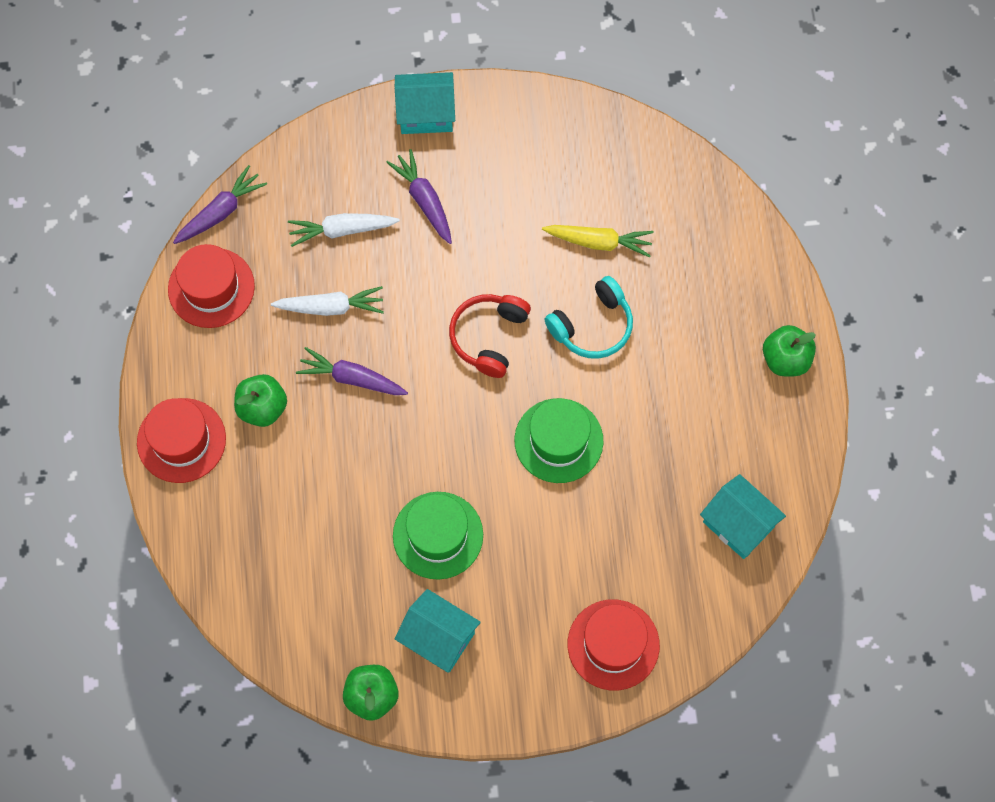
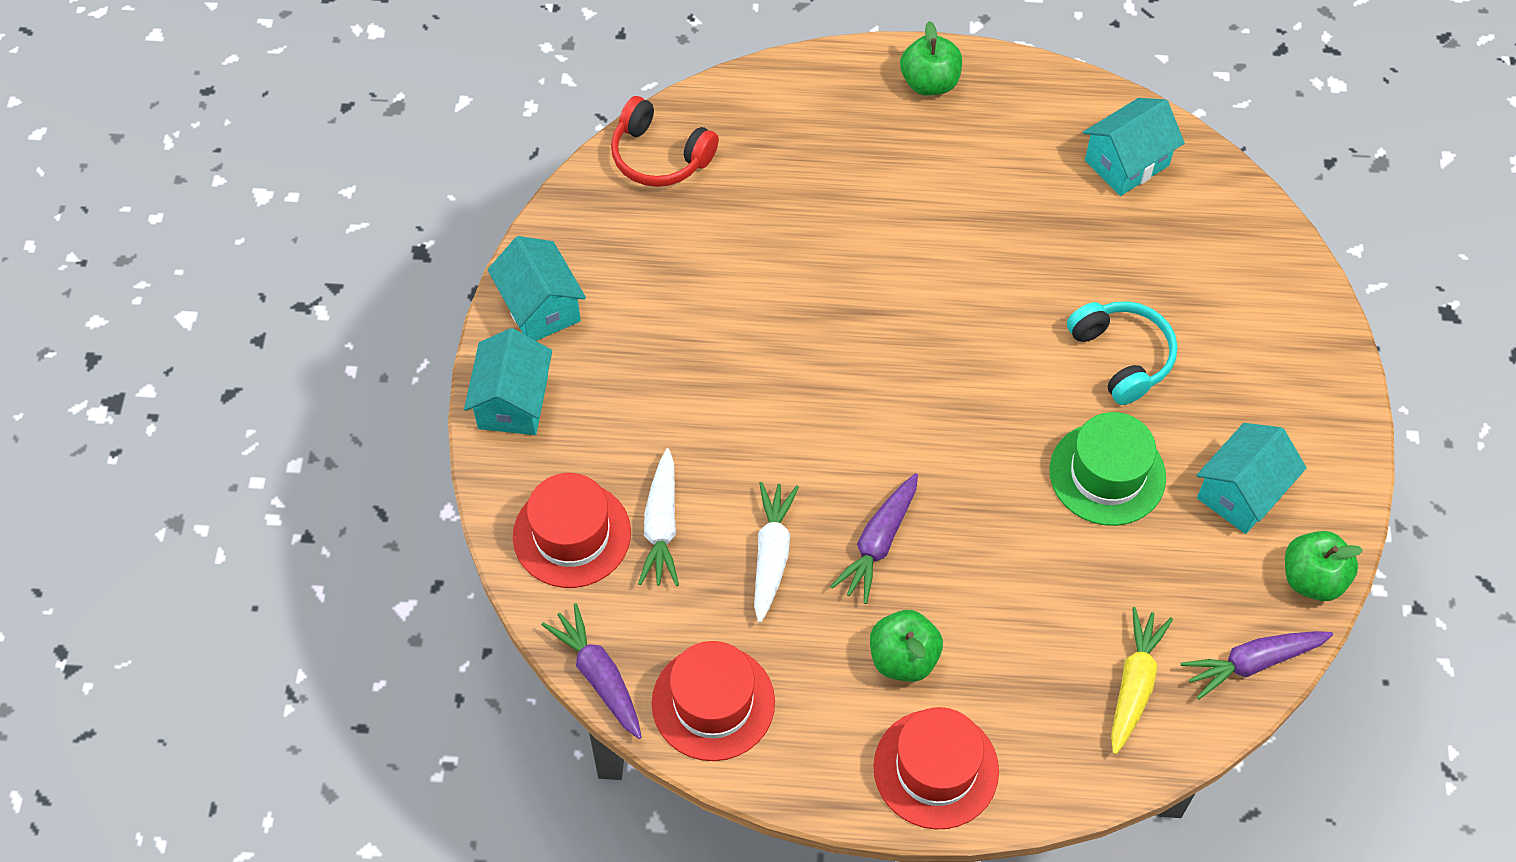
camera: 80 degrees left, 10 degrees down
purple carrot [386,149,452,244] -> purple carrot moved to [1181,631,1333,700]
red headphones [449,294,531,378] -> red headphones moved to [611,96,719,187]
green hat [514,398,603,483] -> none
yellow carrot [542,225,654,258] -> yellow carrot moved to [1111,607,1173,754]
turquoise headphones [545,276,633,359] -> turquoise headphones moved to [1067,301,1178,405]
red hat [568,599,660,690] -> red hat moved to [513,473,631,588]
none -> turquoise house [487,236,586,341]

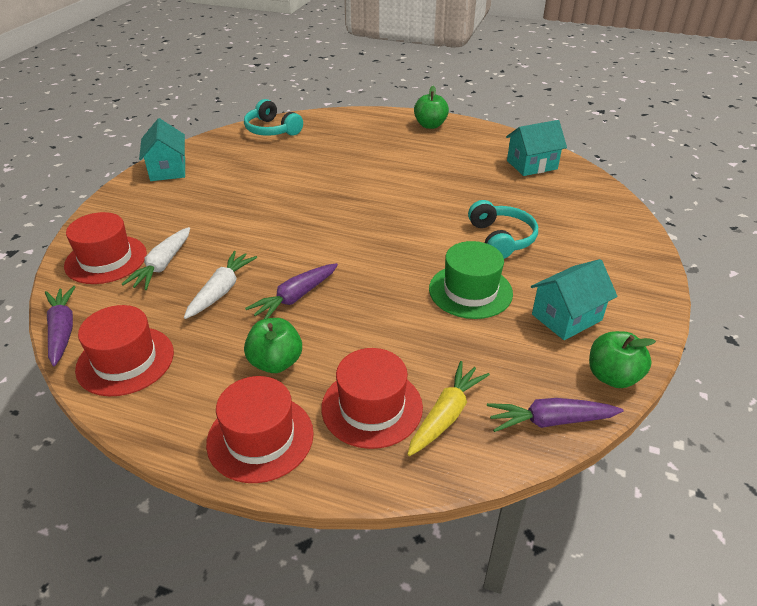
camera: 15 degrees right, 20 degrees down
turquoise house [464,328,552,435] -> none
red headphones [611,96,719,187] -> turquoise headphones [244,99,303,136]
none -> red hat [321,348,423,449]

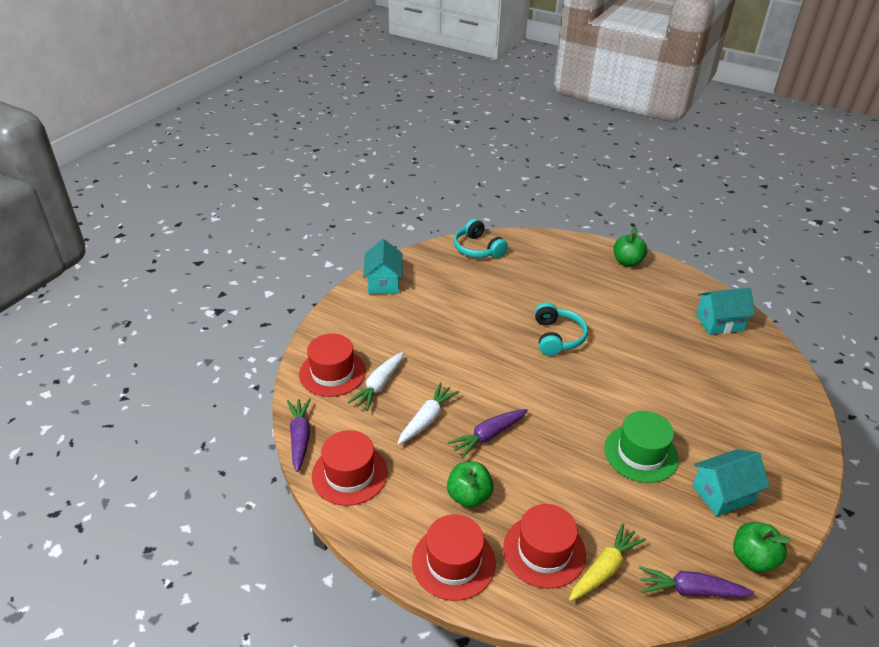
camera: 10 degrees right, 0 degrees up
turquoise headphones [468,200,538,259] -> turquoise headphones moved to [535,303,588,356]

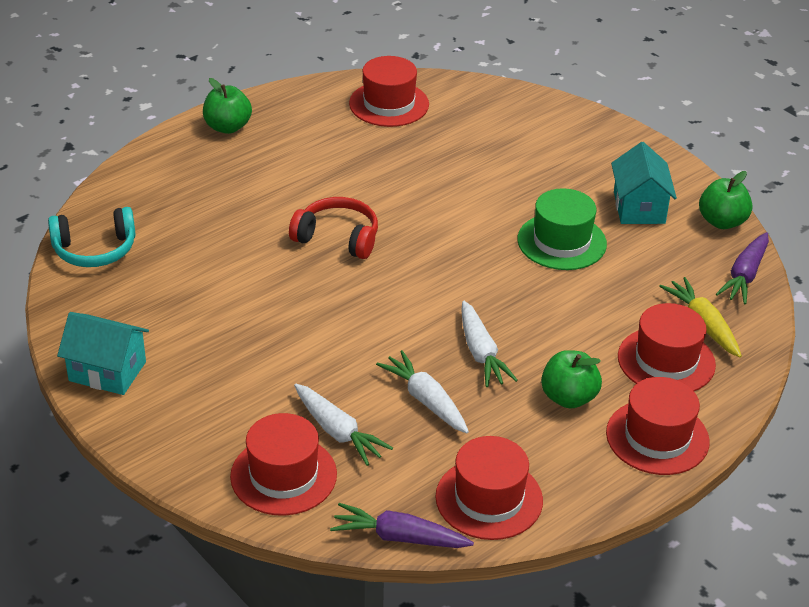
camera: 70 degrees left, 0 degrees up
purple carrot [448,409,528,459] -> white carrot [461,301,518,387]
turquoise headphones [535,303,588,356] -> red headphones [289,197,378,259]
turquoise house [696,288,755,335] -> red hat [349,56,429,127]

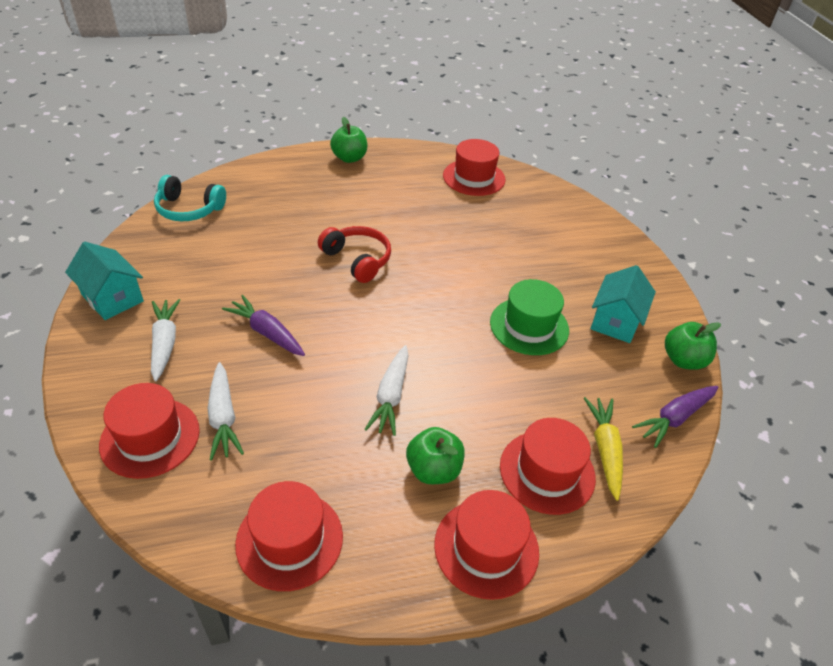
camera: 25 degrees right, 5 degrees up
purple carrot [330,503,474,548] -> purple carrot moved to [222,295,305,356]
white carrot [376,350,469,433] -> white carrot moved to [151,299,180,381]

